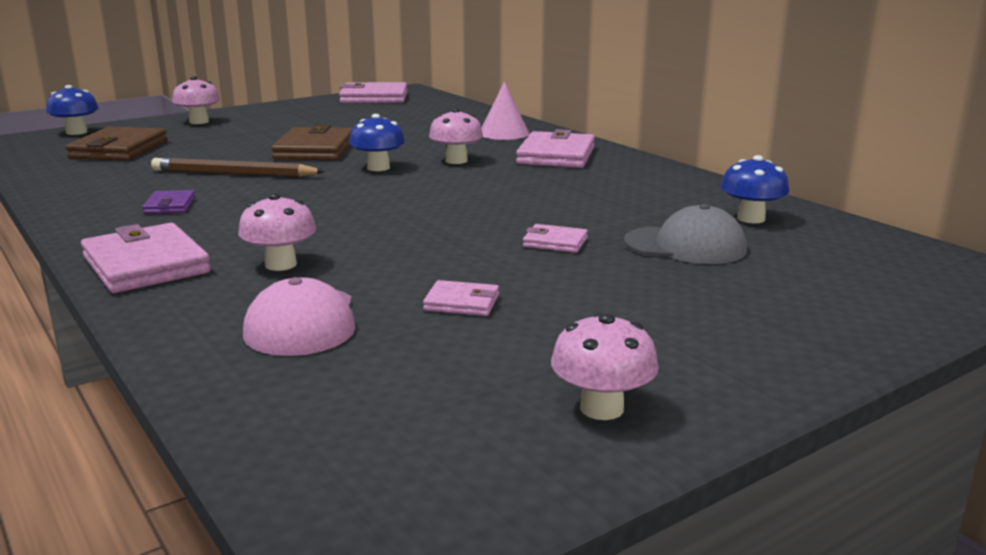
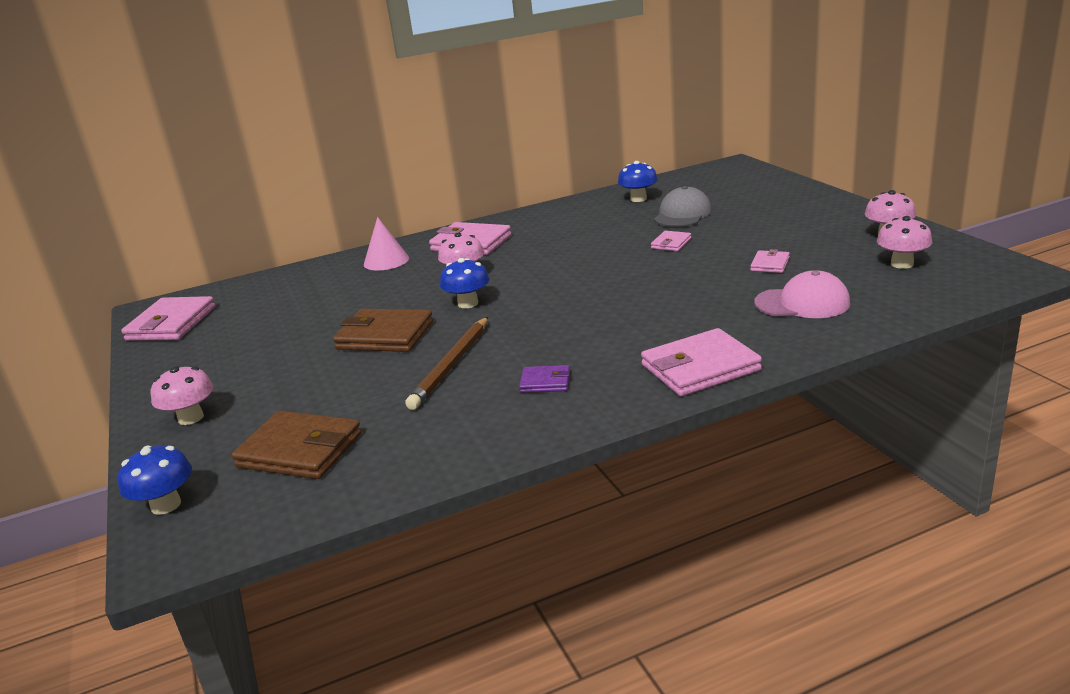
camera: 75 degrees left, 5 degrees up
pink mushroom [238,193,316,271] -> pink mushroom moved to [877,216,933,269]

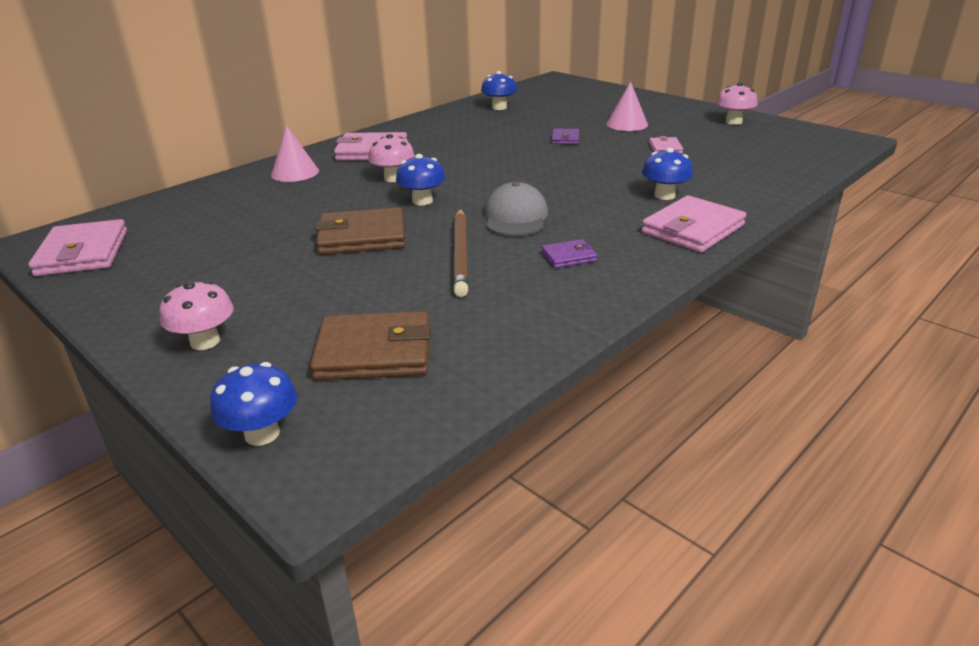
camera: 25 degrees left, 5 degrees up
pink wallet [651,230,691,251] -> purple wallet [551,128,579,144]
grey cap [654,186,712,227] -> grey cap moved to [484,182,548,236]
pink cap [754,270,850,318] -> none
pink mushroom [877,216,933,269] -> none
none -> pink cone [606,82,648,131]
none -> blue mushroom [642,148,693,200]

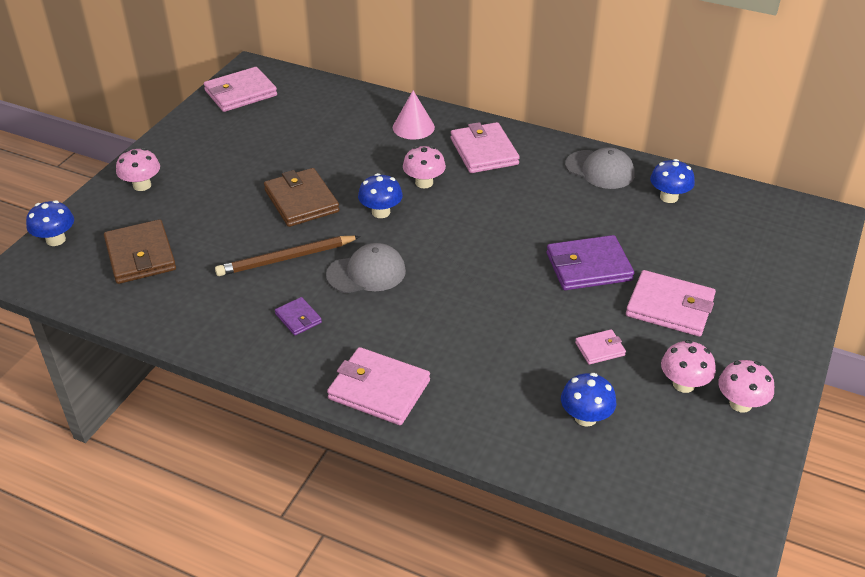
camera: 70 degrees right, 10 degrees up
purple wallet [551,128,579,144] -> purple wallet [547,235,634,290], size x1.95
pink cone [606,82,648,131] -> pink wallet [626,270,716,337]
blue mushroom [642,148,693,200] -> blue mushroom moved to [561,373,616,427]
none -> grey cap [565,147,635,189]
none -> pink mushroom [661,340,716,393]

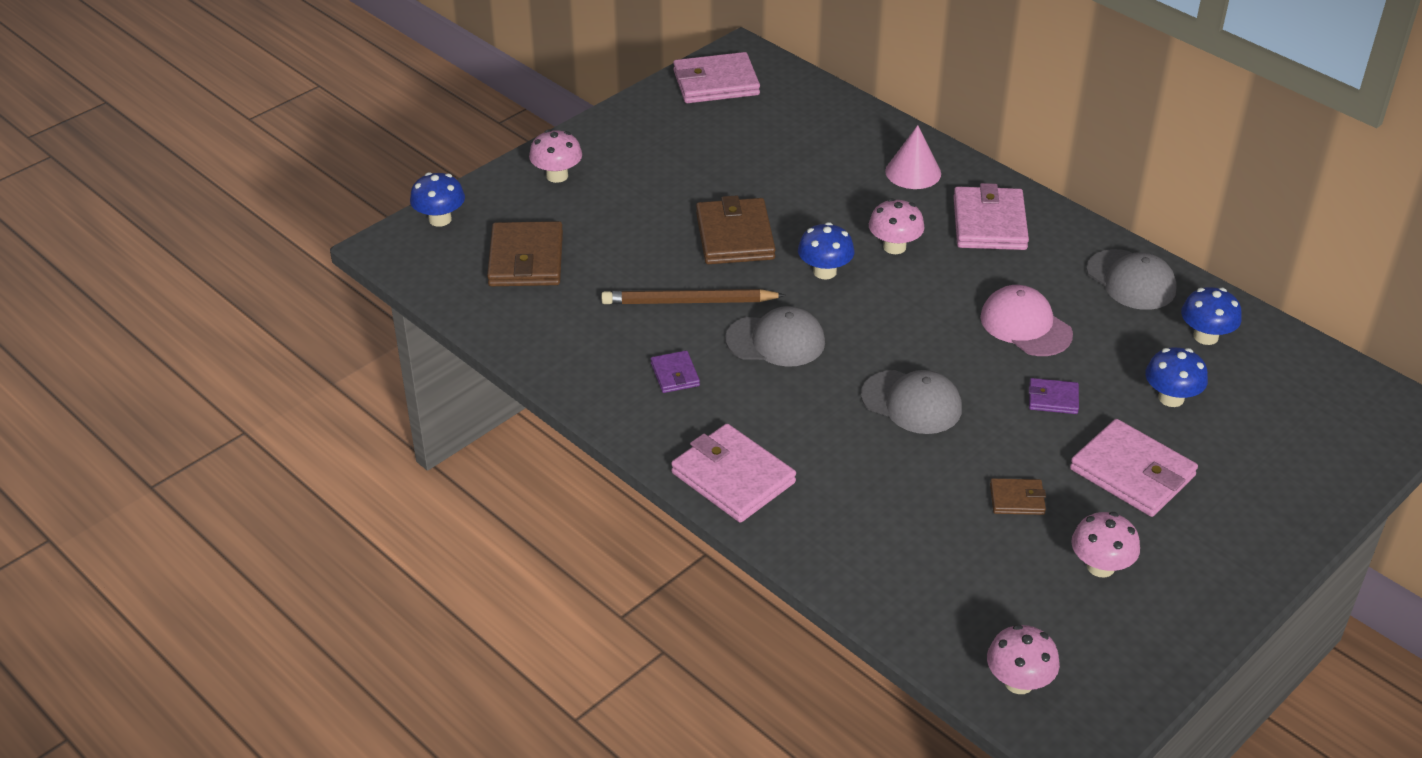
camera: 20 degrees right, 0 degrees up
purple wallet [547,235,634,290] -> purple wallet [1029,378,1079,414], size x0.51
blue mushroom [561,373,616,427] -> blue mushroom moved to [1145,347,1208,407]
pink wallet [575,329,626,365] -> brown wallet [990,478,1046,515]
pink mushroom [718,360,774,412] -> pink mushroom moved to [987,624,1060,694]
none -> grey cap [861,370,962,434]
none -> pink cap [980,285,1073,356]

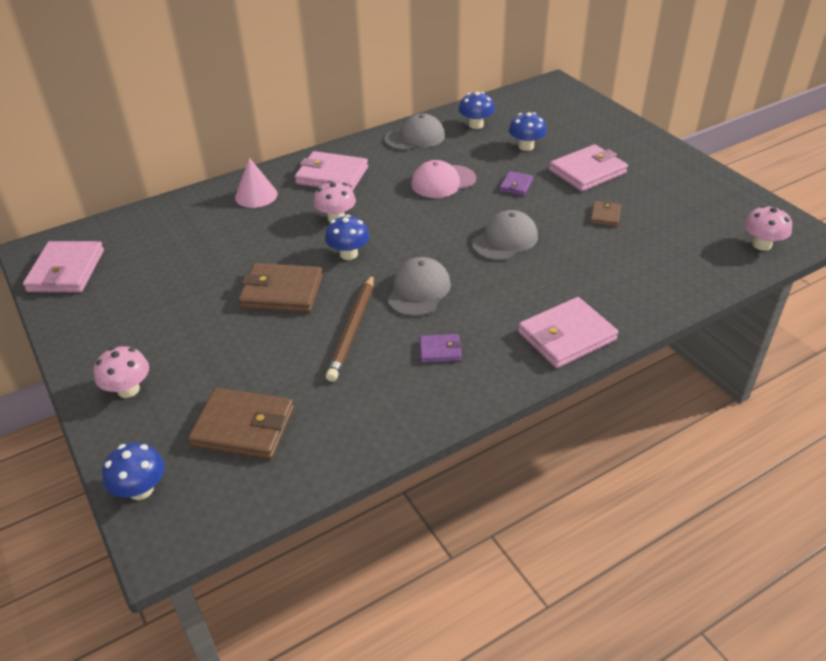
camera: 75 degrees left, 0 degrees up
pink mushroom [1071,512,1140,577] -> none

